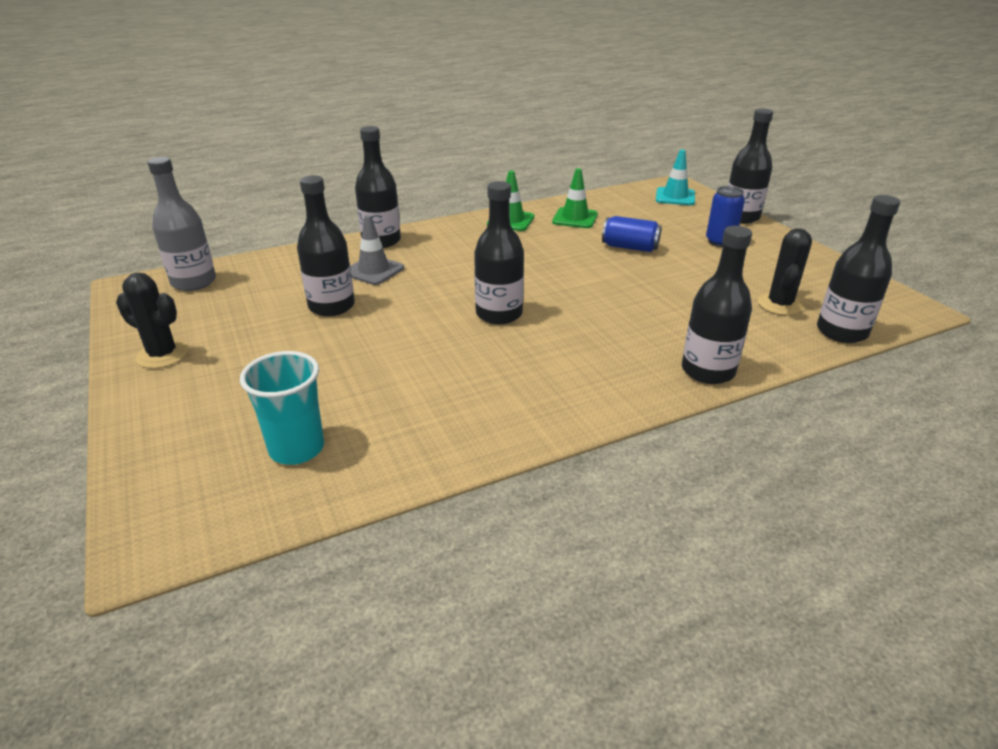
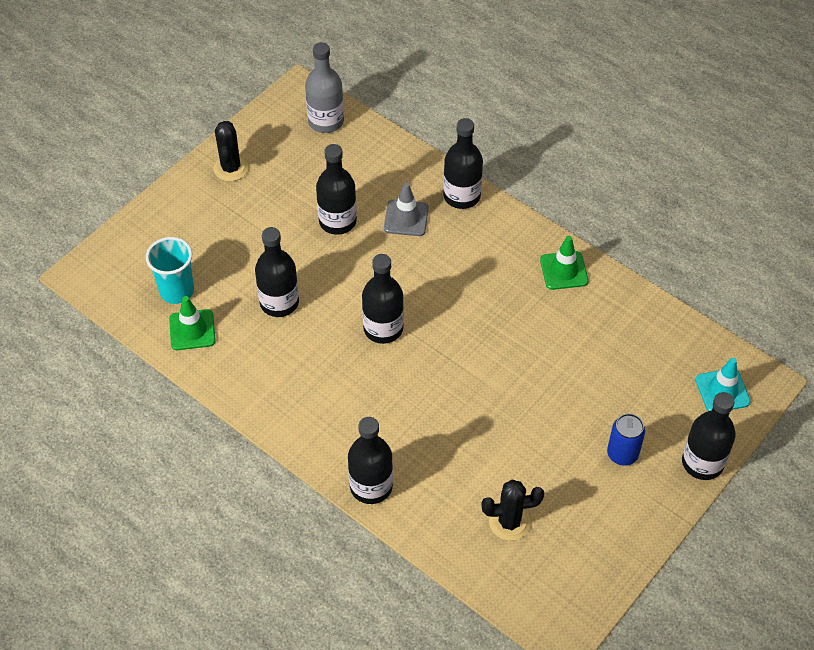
camera: 65 degrees right, 20 degrees up
green traffic cone [552,168,598,228] -> green traffic cone moved to [169,296,216,350]
blue can [602,216,662,252] -> none
black bottle [817,195,900,343] -> black bottle moved to [255,227,299,317]

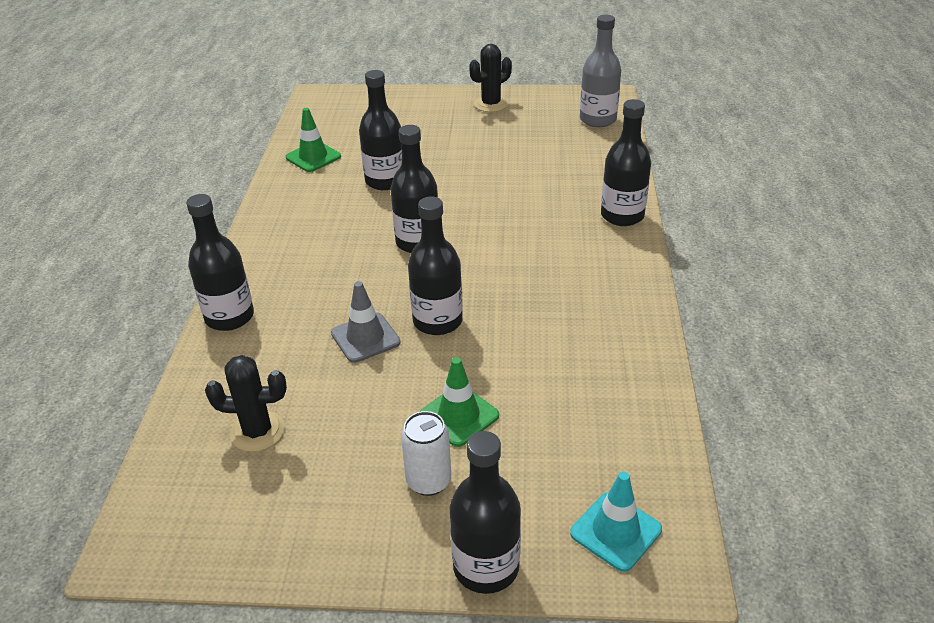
camera: 55 degrees right, 15 degrees down
turquoise cup [146,237,194,304] -> none
black bottle [316,144,357,235] -> black bottle moved to [408,196,463,335]
grey traffic cone [384,183,429,236] -> grey traffic cone moved to [331,281,401,363]
black cactus [481,480,544,541] -> black cactus turned 45 degrees counterclockwise [205,355,287,452]
green traffic cone [540,236,589,290] -> green traffic cone moved to [419,357,499,447]
blue can [607,413,645,466] -> white can [401,411,451,496]

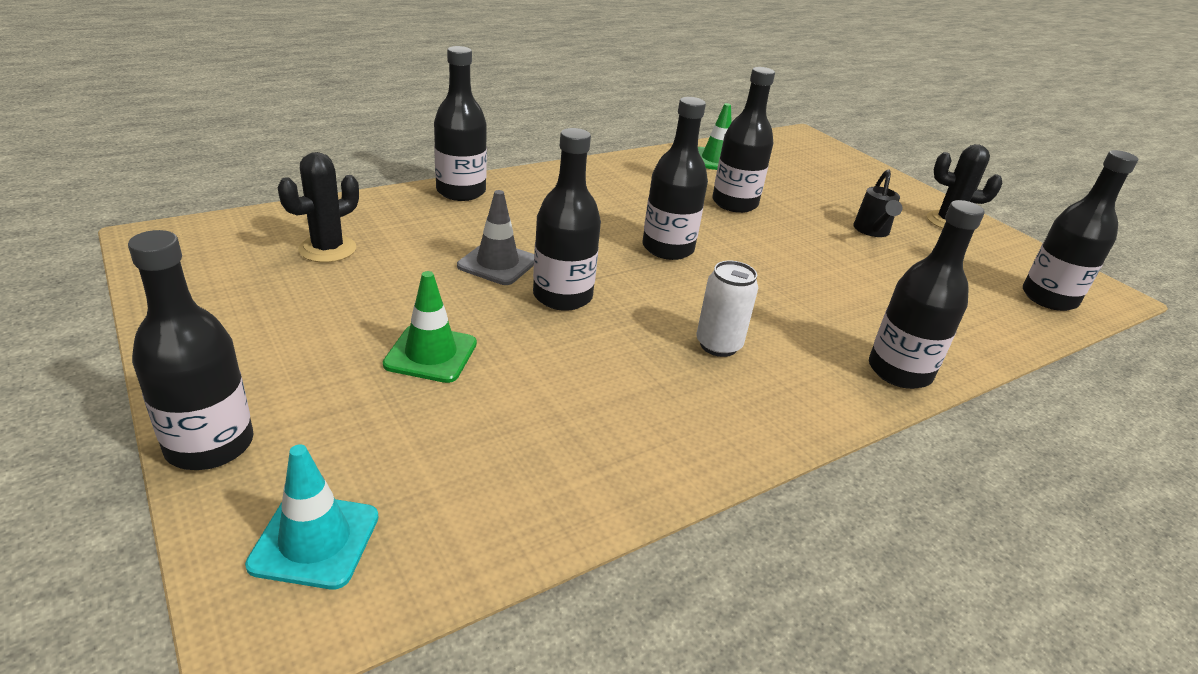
camera: 50 degrees right, 5 degrees down
black cactus [205,355,287,452] -> black cactus turned 75 degrees clockwise [278,152,359,263]
white can [401,411,451,496] -> white can moved to [696,261,758,357]
grey bottle [580,15,621,127] -> black bottle [1023,150,1138,311]
none -> black watering can [853,169,902,237]

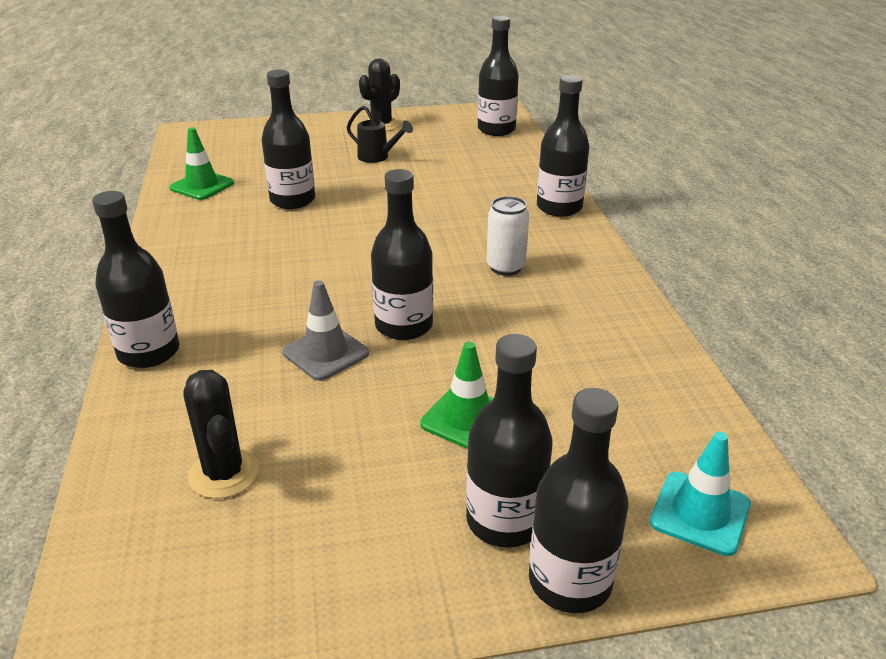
camera: 65 degrees left, 0 degrees up
black bottle [642,97,708,260] -> black bottle moved to [466,334,553,548]

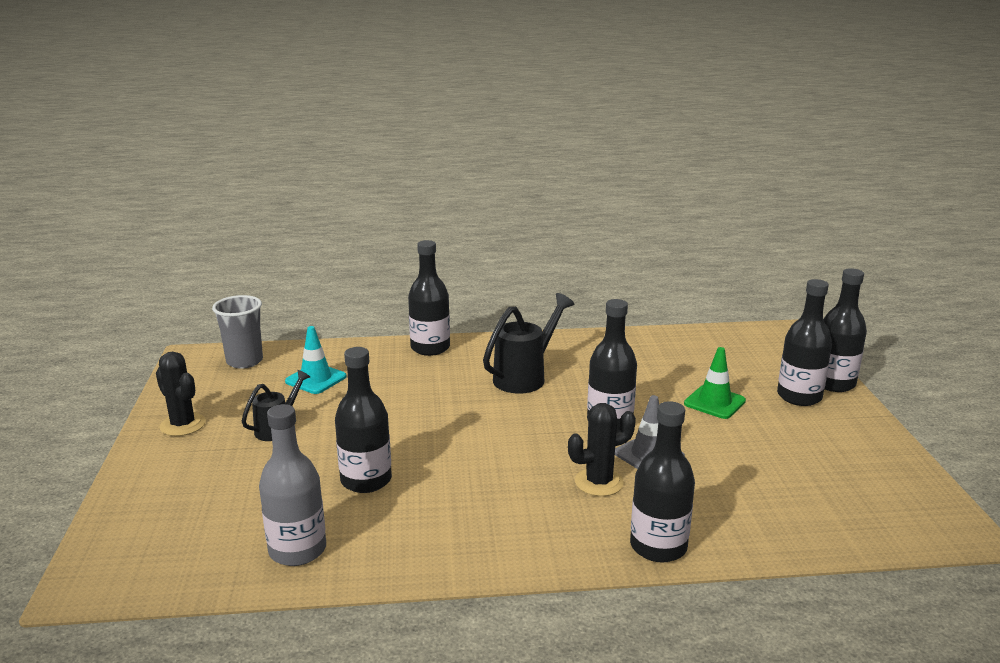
camera: 85 degrees left, 10 degrees down
green traffic cone [169,127,234,200] -> grey bottle [259,404,326,566]
black cactus [184,370,259,499] -> black cactus moved to [568,403,636,496]
black bottle [478,16,519,136] -> grey cup [212,295,263,369]
white can [487,196,529,276] -> black watering can [483,293,574,394]
turquoise traffic cone [650,432,751,556] -> turquoise traffic cone moved to [285,326,347,394]

